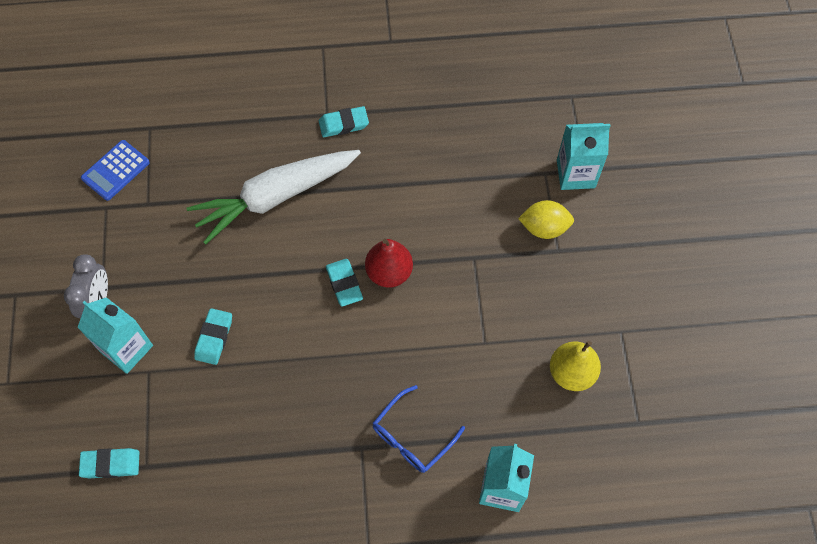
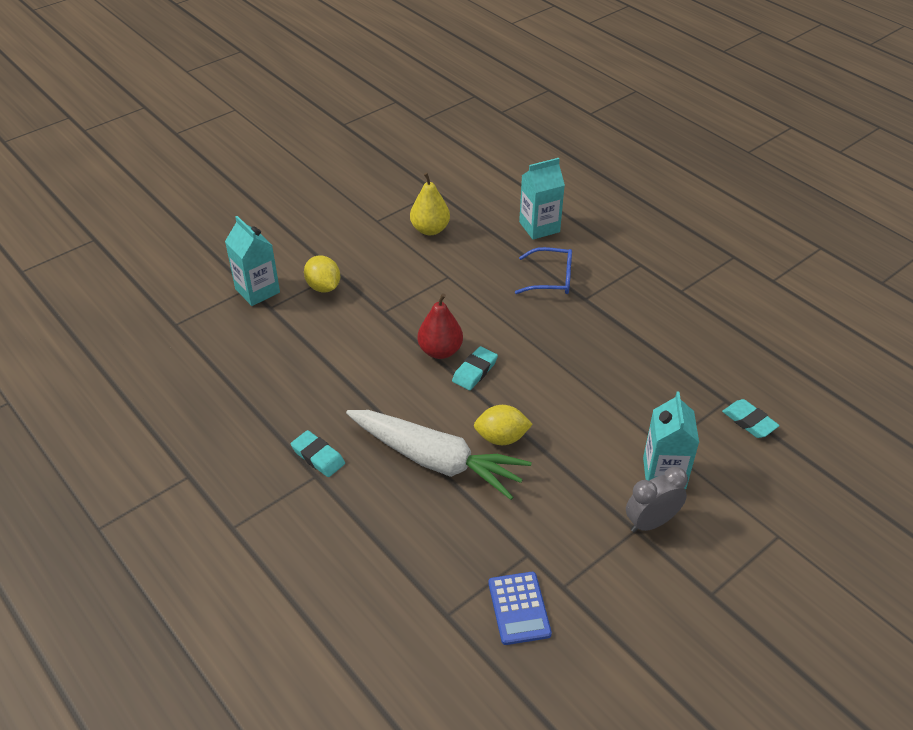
camera: 125 degrees left, 20 degrees down
blue calculator [81,140,150,201] -> blue calculator turned 75 degrees clockwise [488,572,552,645]
turquoise eraser [194,308,232,365] -> none
none -> yellow lemon [474,405,533,445]

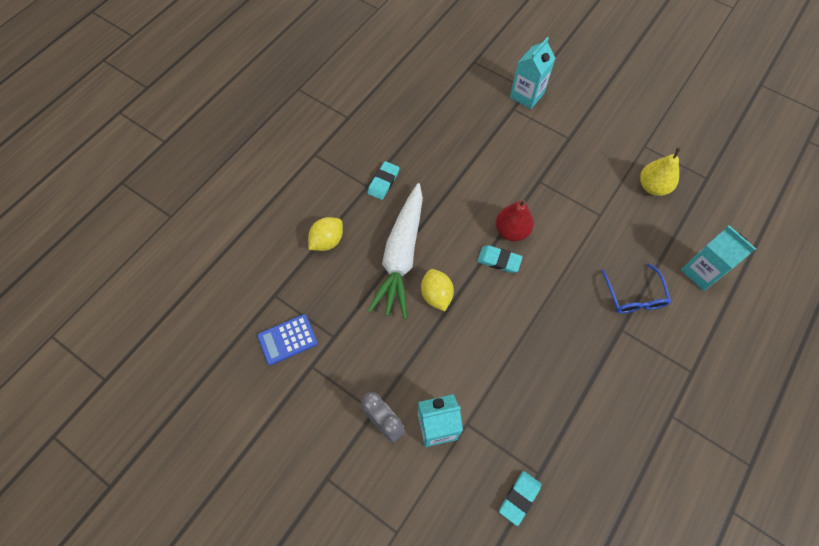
camera: 75 degrees right, 20 degrees up
yellow lemon [304,256,340,293] -> yellow lemon moved to [308,217,343,251]

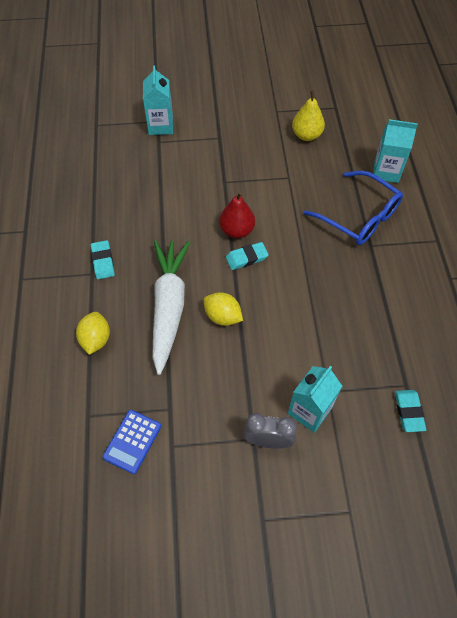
camera: 40 degrees left, 5 degrees down
white carrot [368,183,423,319] -> white carrot turned 150 degrees counterclockwise [152,240,190,375]
blue glasses [601,263,671,313] -> blue glasses [303,170,403,245], size x1.55

